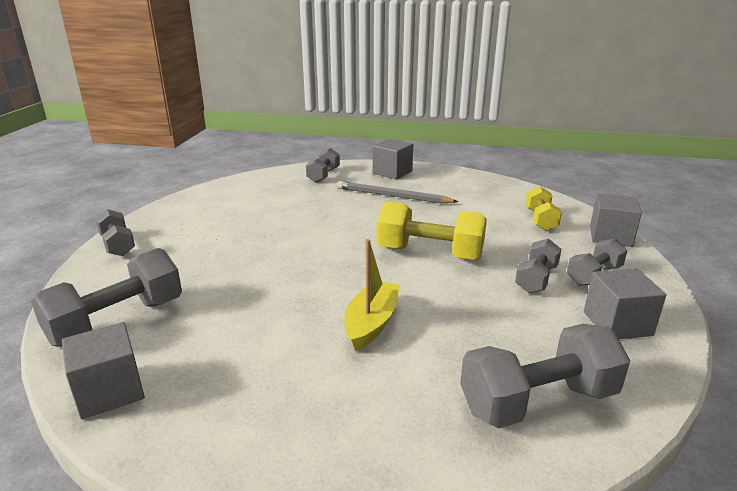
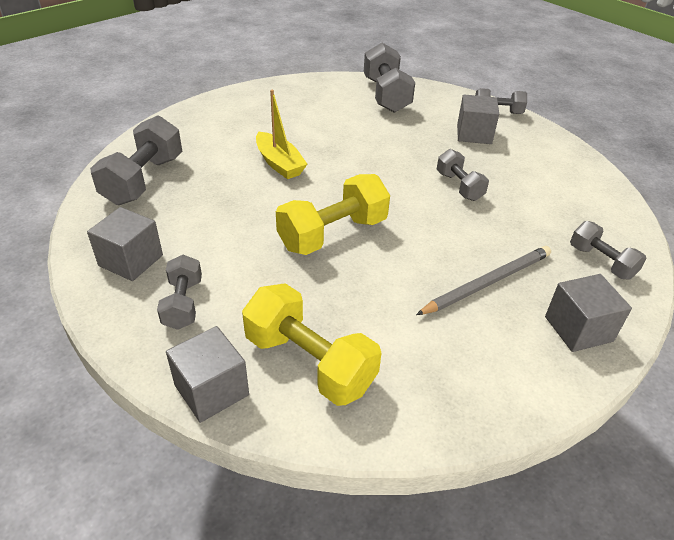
camera: 125 degrees right, 15 degrees up
grey cube [62,322,145,419] -> grey cube moved to [457,94,499,144]
grey dumbbell [515,239,562,293] -> grey dumbbell moved to [437,149,489,201]
yellow dumbbell [526,186,562,231] -> yellow dumbbell [242,283,381,406], size x1.68

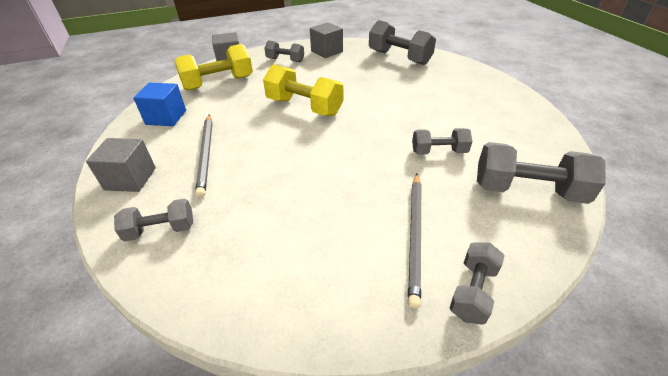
camera: 115 degrees right, 0 degrees up
yellow boat [256,90,307,179] -> none
yellow dumbbell [276,174,390,255] -> yellow dumbbell turned 45 degrees counterclockwise [263,64,343,116]
grey dumbbell [437,149,489,201] -> grey dumbbell moved to [412,128,472,155]
grey cube [457,94,499,144] -> grey pencil [408,174,421,309]
none -> blue cube [133,83,186,126]

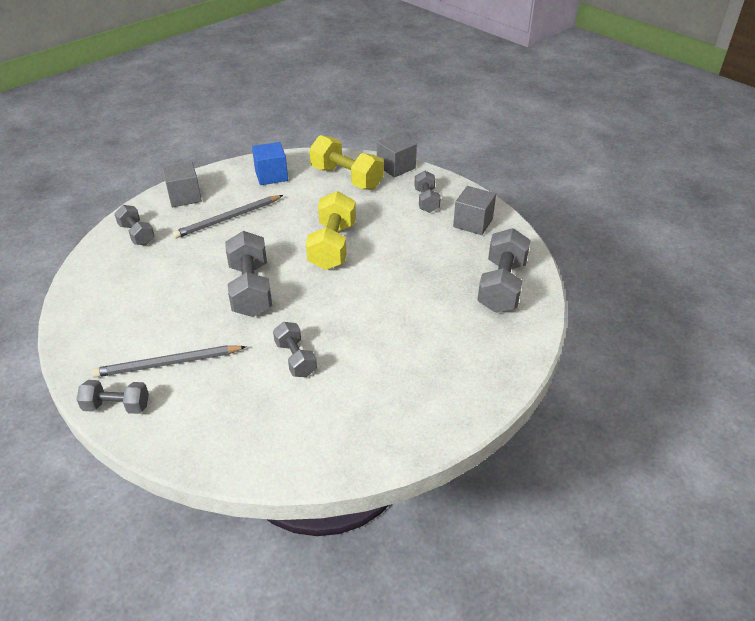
camera: 65 degrees right, 0 degrees up
grey dumbbell [477,142,606,204] -> grey dumbbell moved to [225,231,272,317]

